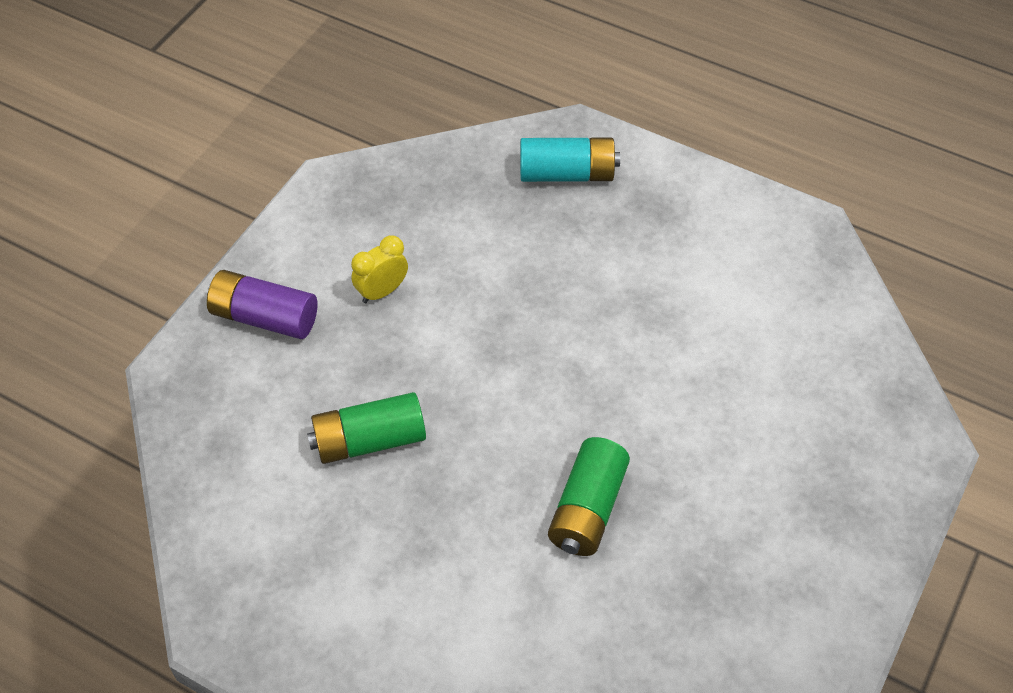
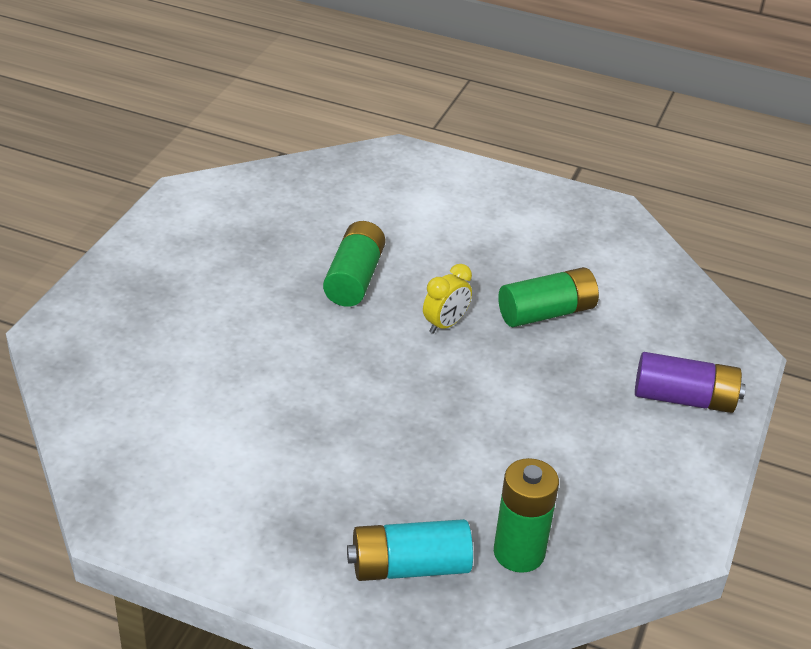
camera: 170 degrees right, 15 degrees down
yellow clock [351,235,408,303] -> yellow clock moved to [423,264,472,334]
none -> green battery [494,458,559,573]

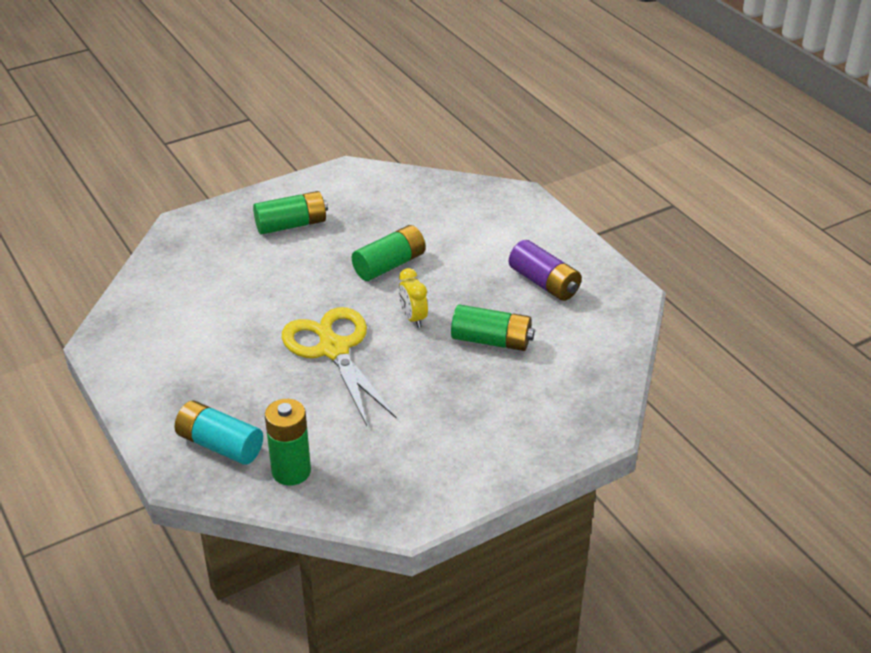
camera: 40 degrees right, 0 degrees up
yellow clock [423,264,472,334] -> yellow clock turned 75 degrees clockwise [399,268,428,328]
purple battery [635,352,746,413] -> purple battery moved to [509,240,582,301]
none -> green battery [253,191,328,235]
none -> yellow scissors [282,307,397,426]

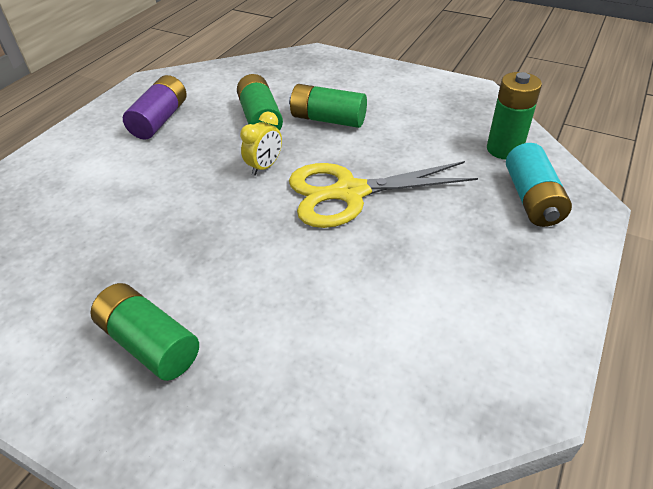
camera: 120 degrees left, 5 degrees up
yellow scissors [282,307,397,426] -> yellow scissors turned 45 degrees clockwise [289,161,478,228]
green battery [352,225,426,281] -> green battery moved to [289,84,367,128]

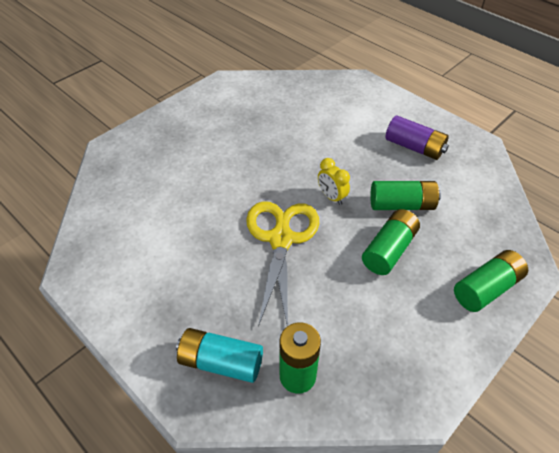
camera: 105 degrees right, 5 degrees up
green battery [90,283,199,381] -> green battery moved to [454,250,528,312]

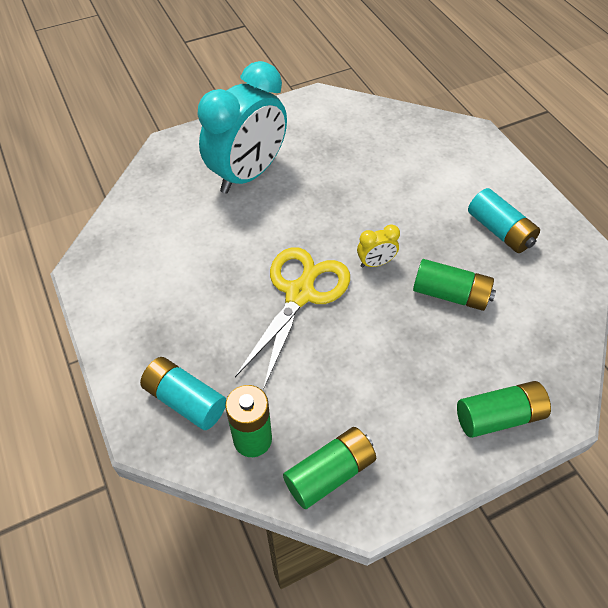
camera: 20 degrees right, 5 degrees up
yellow clock [318,158,350,205] -> yellow clock turned 90 degrees counterclockwise [357,224,400,268]
green battery [362,209,420,275] -> green battery moved to [283,427,376,509]
purple battery [385,116,449,160] -> turquoise battery [468,188,540,253]
none -> turquoise clock [197,61,287,194]

